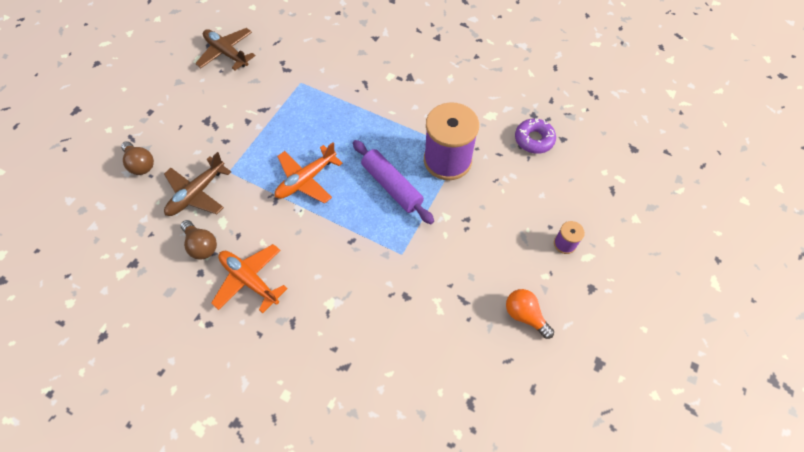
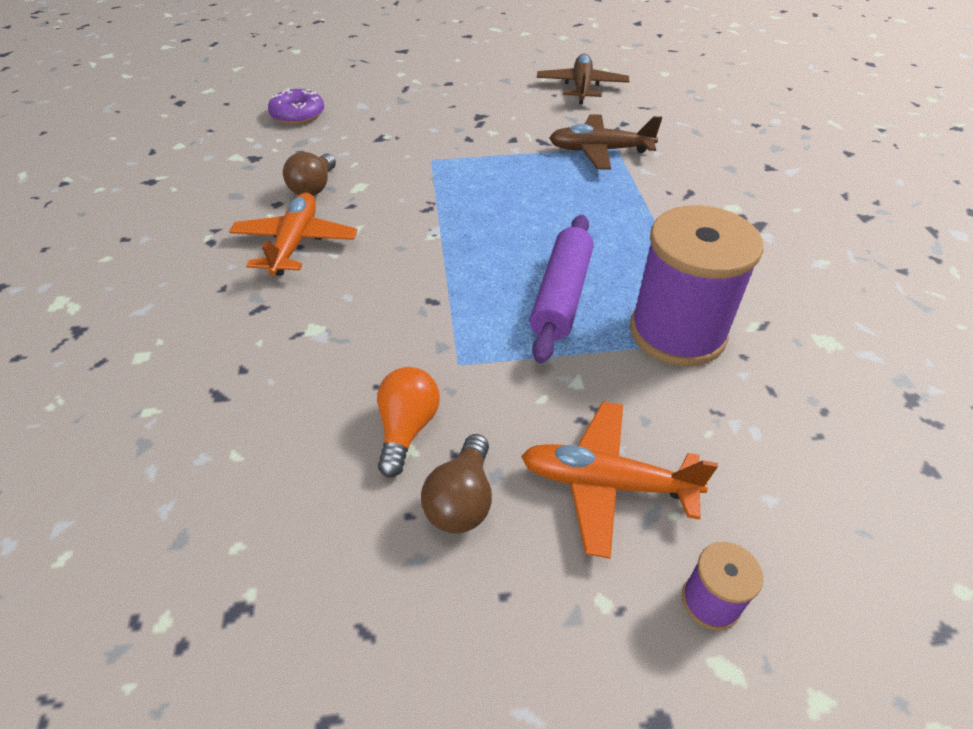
camera: 55 degrees right, 15 degrees down
brown light bulb [121,141,154,175] -> brown light bulb moved to [421,434,492,533]
brown plane [164,152,231,216] -> brown plane moved to [549,114,662,170]
orange plane [275,142,343,203] -> orange plane moved to [521,402,718,559]
orange light bulb [506,289,554,339] -> orange light bulb moved to [377,367,440,477]
purple donut [515,118,556,154] -> purple donut moved to [268,88,324,124]

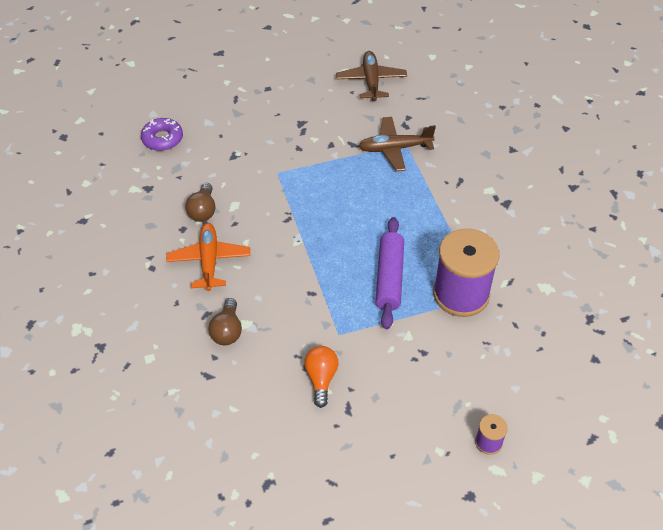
camera: 10 degrees left, 5 degrees up
brown light bulb [421,434,492,533] -> brown light bulb moved to [208,298,242,345]
orange plane [521,402,718,559] -> none

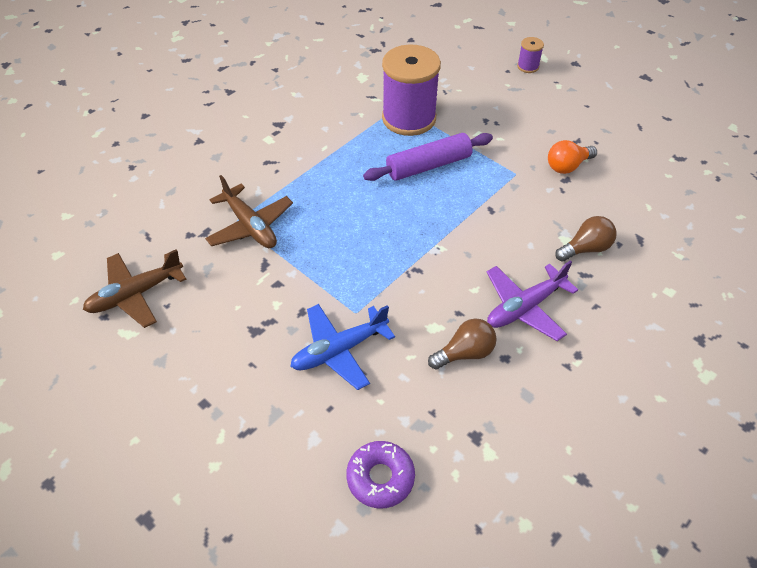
camera: 120 degrees left, 0 degrees up
orange plane [166,223,250,291] -> purple plane [487,260,578,341]
none -> blue plane [290,304,395,390]

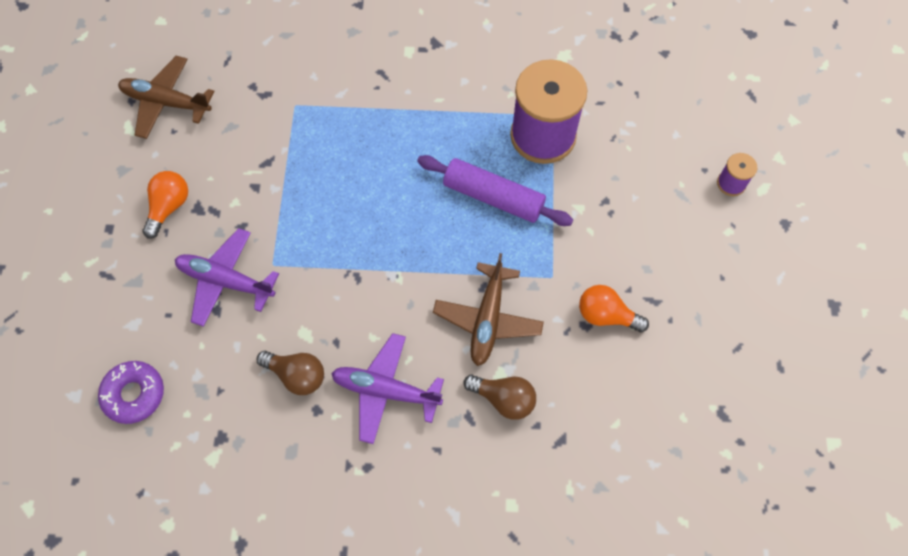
camera: 50 degrees right, 15 degrees up
brown plane [205,175,293,248] -> brown plane moved to [433,253,544,366]
blue plane [290,304,395,390] -> purple plane [175,228,279,327]
none -> orange light bulb [142,171,188,238]

